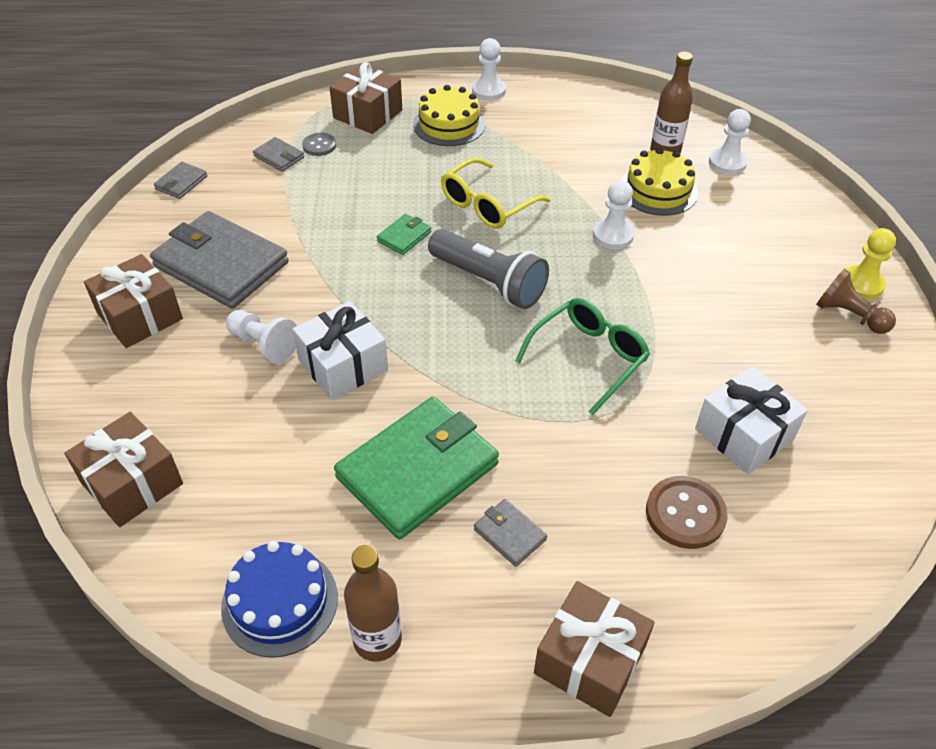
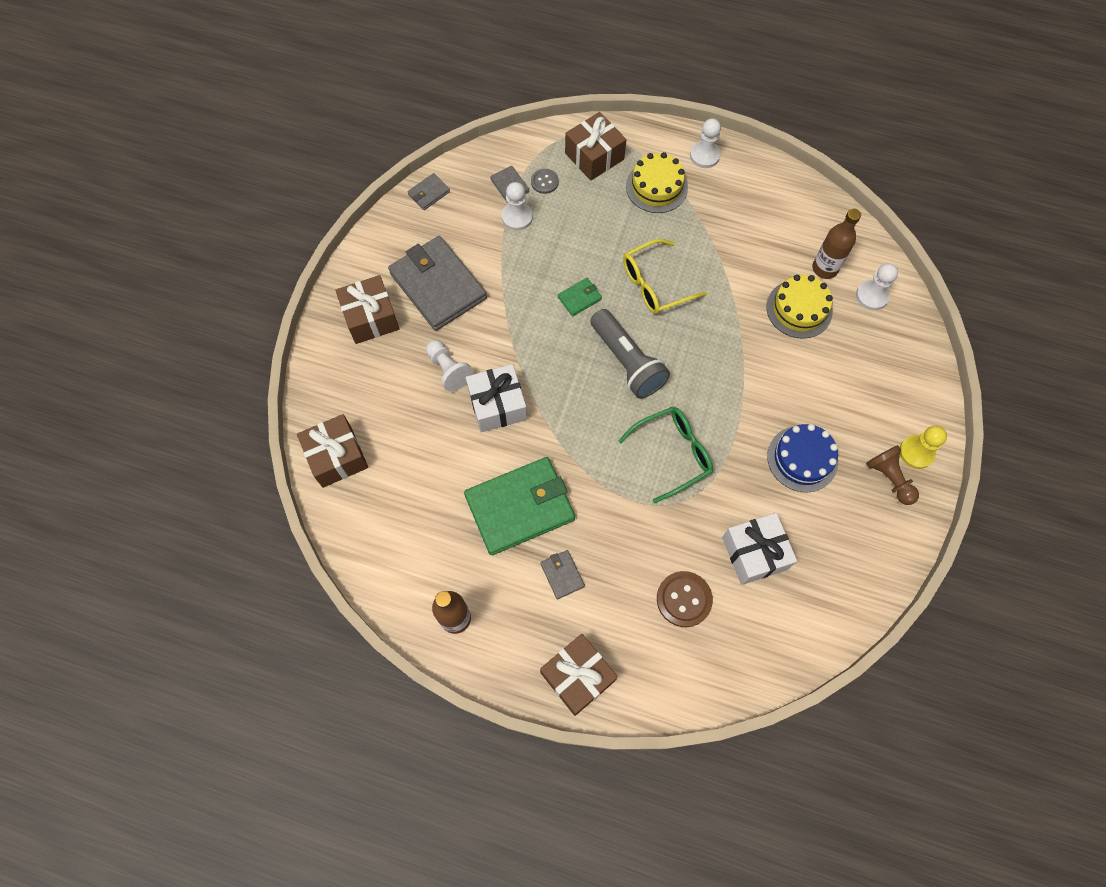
camera: 20 degrees right, 20 degrees up
blue cake [221,541,338,658] -> blue cake moved to [767,424,838,492]
white pawn [593,180,634,249] -> white pawn moved to [502,182,533,231]

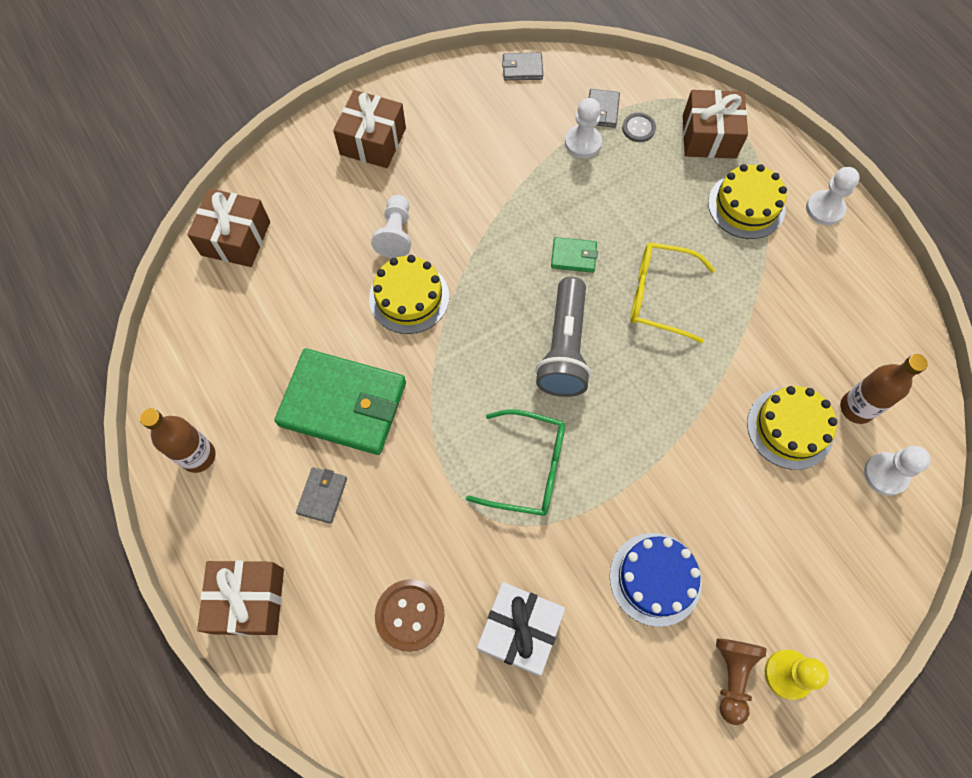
camera: 40 degrees right, 0 degrees up
grey wallet [388,236,487,331] -> none
white gift [466,364,527,433] -> yellow cake [369,255,449,334]

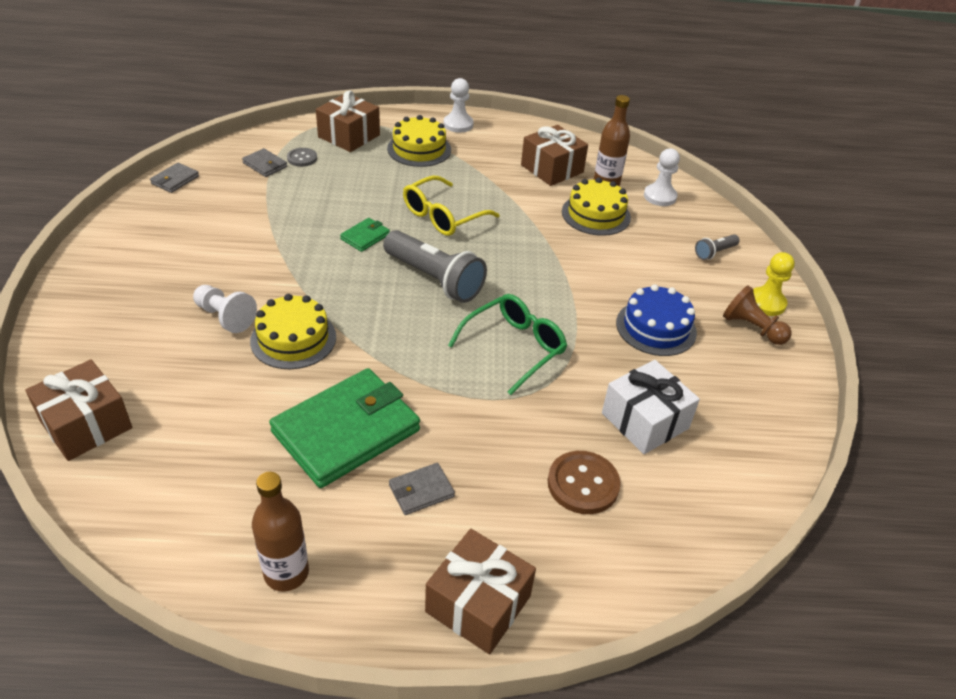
camera: 60 degrees left, 25 degrees down
grey wallet [296,467,347,524] -> grey wallet turned 75 degrees counterclockwise [389,463,455,515]
brown gift [333,90,406,168] -> brown gift moved to [521,125,588,186]
white pawn [565,98,602,158] -> none
none -> grey flashlight [695,234,740,260]

